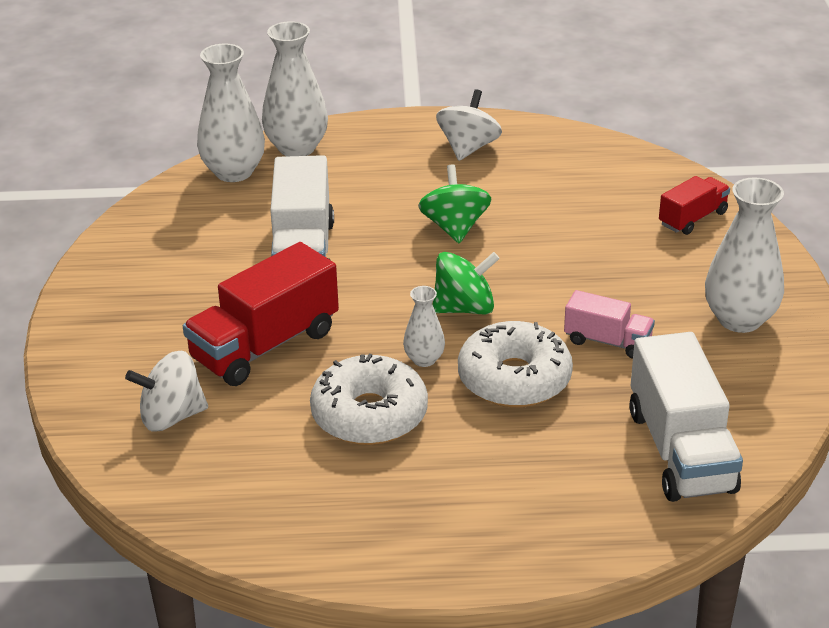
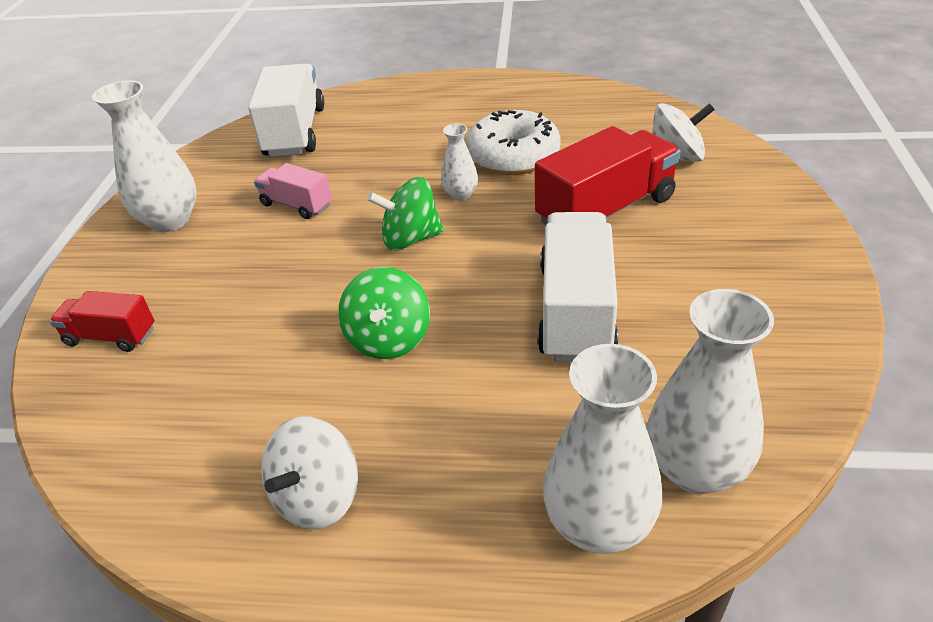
camera: 170 degrees left, 5 degrees up
white donut [458,321,573,407] -> none
red truck [659,176,730,235] -> red truck turned 45 degrees clockwise [50,291,154,352]

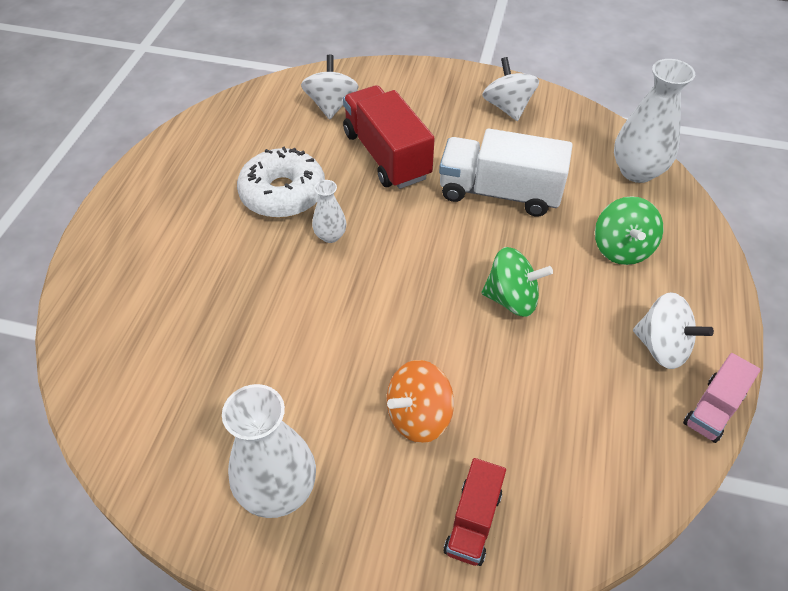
camera: 85 degrees left, 10 degrees up
white truck [248,64,324,157] -> none
pink truck [254,163,332,219] -> pink truck moved to [683,353,761,443]
green spinning top [367,177,444,251] -> green spinning top moved to [595,196,663,265]
white vase [543,344,662,554] -> none
none -> orange spinning top [387,360,454,443]
none -> white spinning top [482,57,539,121]

